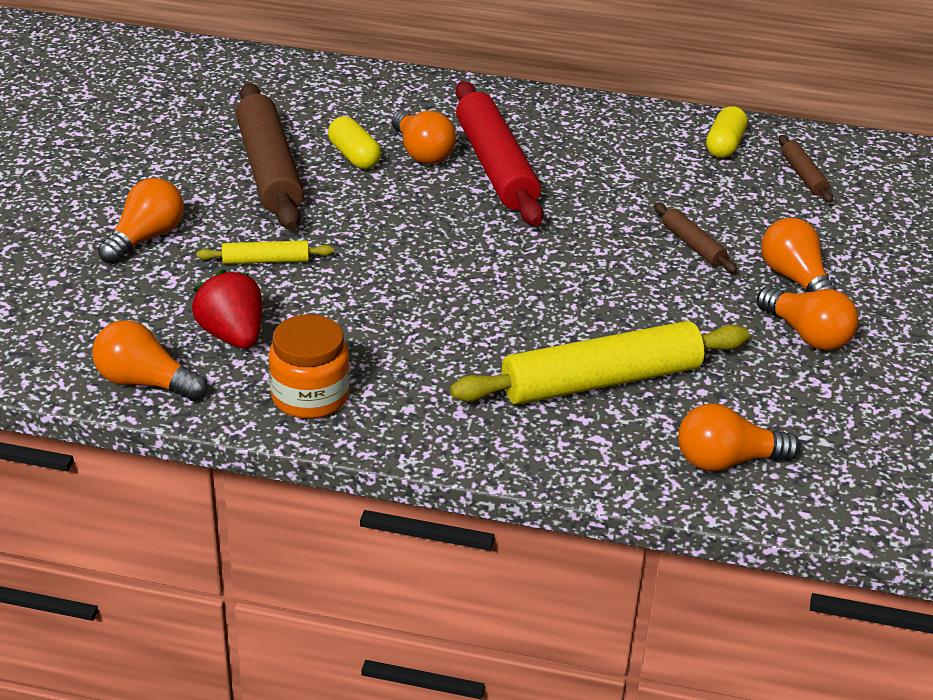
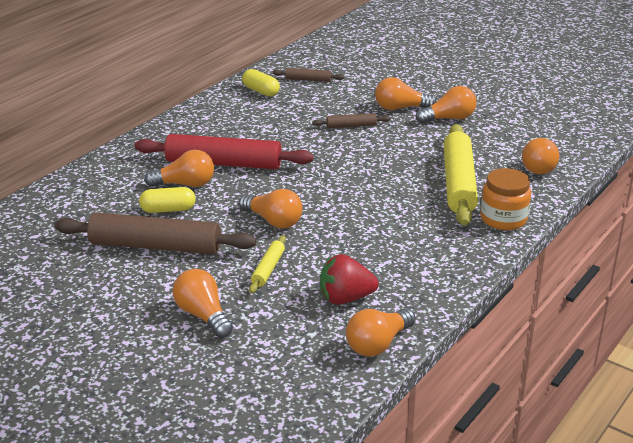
camera: 65 degrees left, 5 degrees down
orange jar [269,314,350,419] -> orange jar moved to [480,168,531,230]
none -> orange light bulb [239,189,302,229]

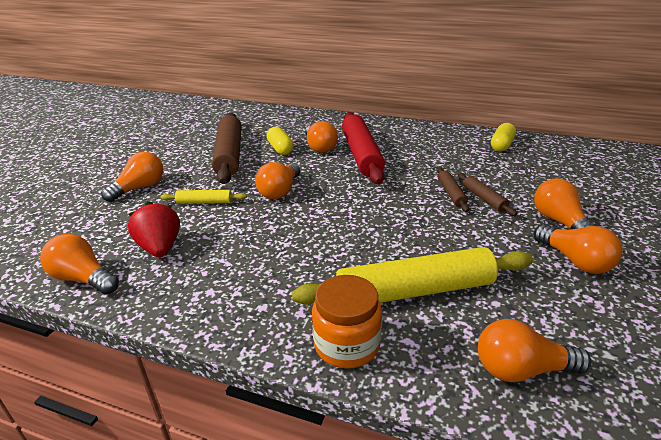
camera: 75 degrees right, 0 degrees up
brown rolling pin [273,68,344,82] -> brown rolling pin moved to [437,167,469,212]

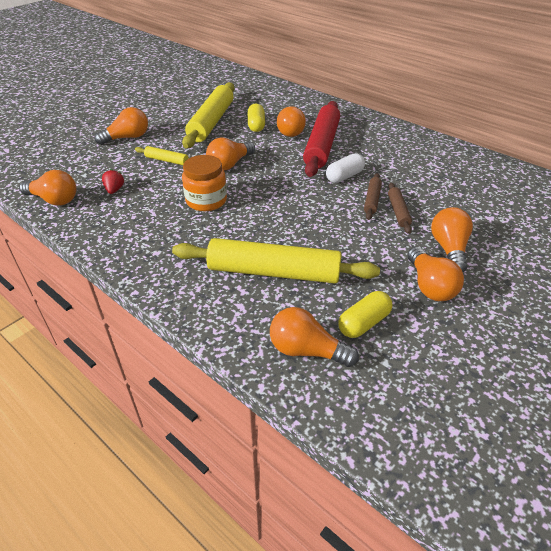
camera: 20 degrees right, 10 degrees up
orange light bulb [40,234,119,295] -> orange light bulb turned 150 degrees clockwise [19,170,77,206]
red strawberry [128,201,180,257] -> red strawberry [102,169,124,194], size x0.56
brown rolling pin [212,113,241,184] -> yellow rolling pin [182,82,235,148]
orange jar [312,275,382,368] -> orange jar moved to [182,155,227,211]
yellow capsule [491,123,516,151] -> yellow capsule moved to [338,291,393,338]
none -> white capsule [326,153,365,183]

